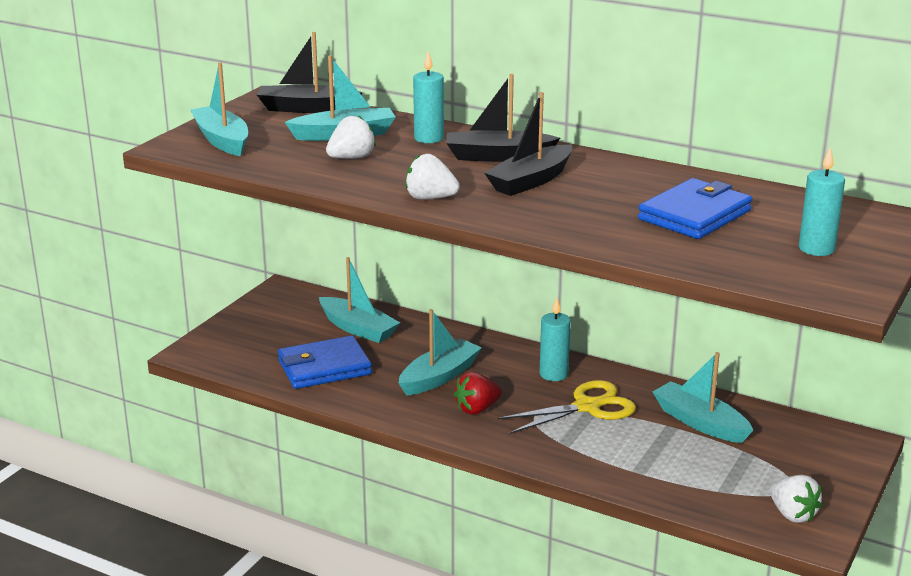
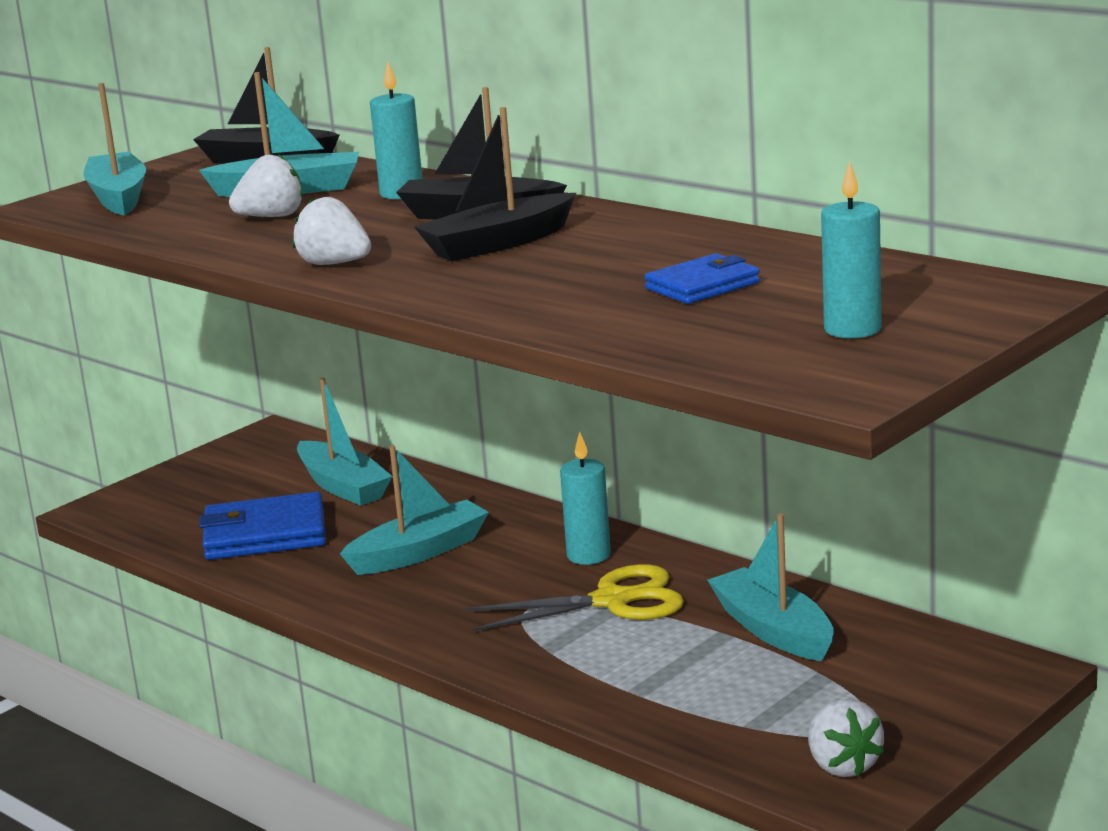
camera: 15 degrees right, 5 degrees down
red strawberry [454,372,502,415] -> none
blue wallet [638,178,752,239] -> blue wallet [644,253,760,304], size x0.62

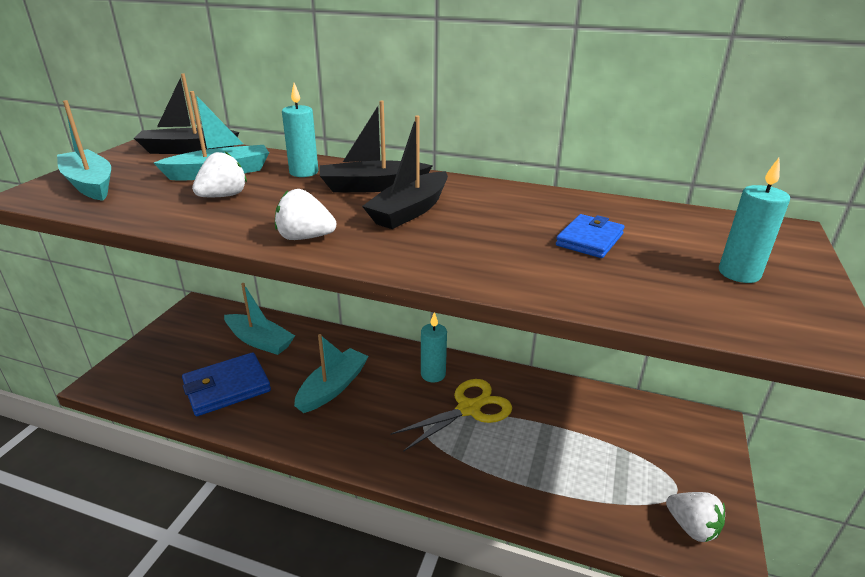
camera: 25 degrees left, 10 degrees up
turquoise boat [707,513,834,661] -> none

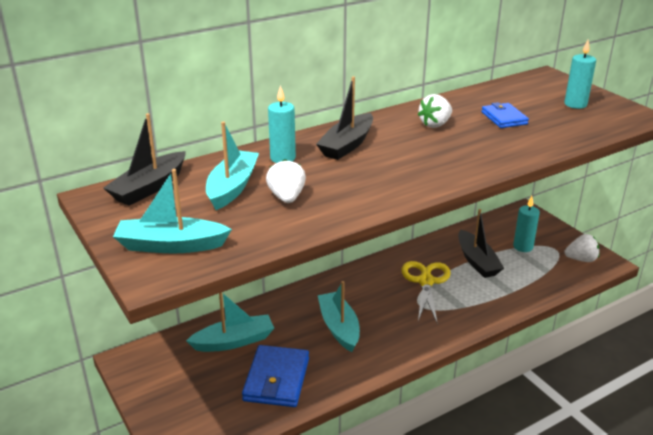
camera: 50 degrees left, 0 degrees up
white strawberry [275,189,336,240] -> white strawberry moved to [418,94,452,128]
black boat [362,116,448,229] -> black boat moved to [458,209,504,278]
turquoise candle [421,313,447,382] -> turquoise candle moved to [513,196,540,252]

